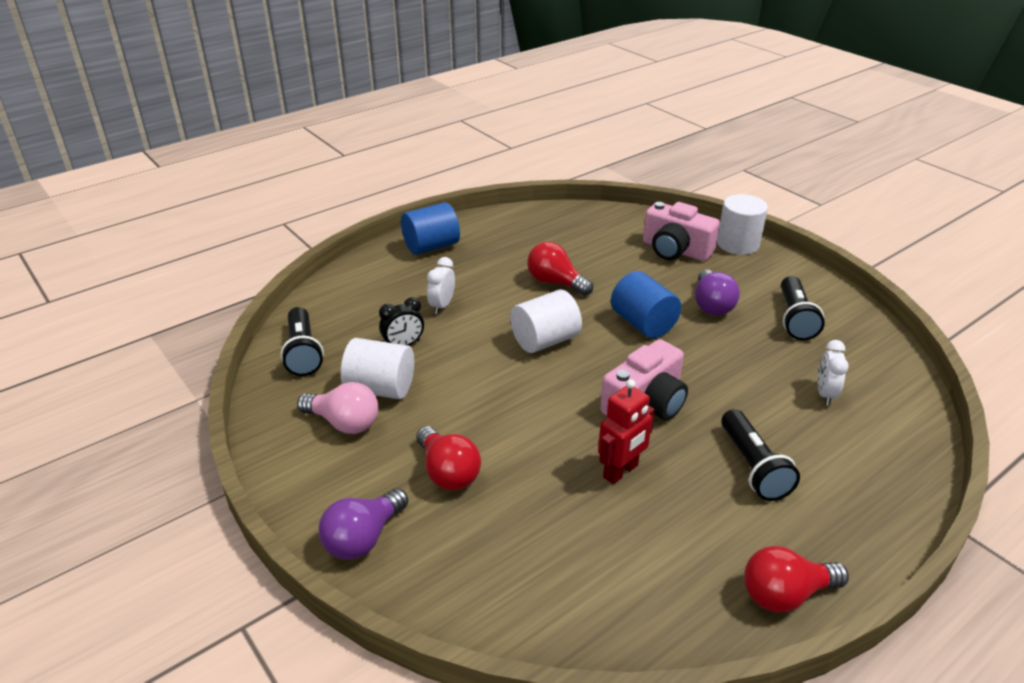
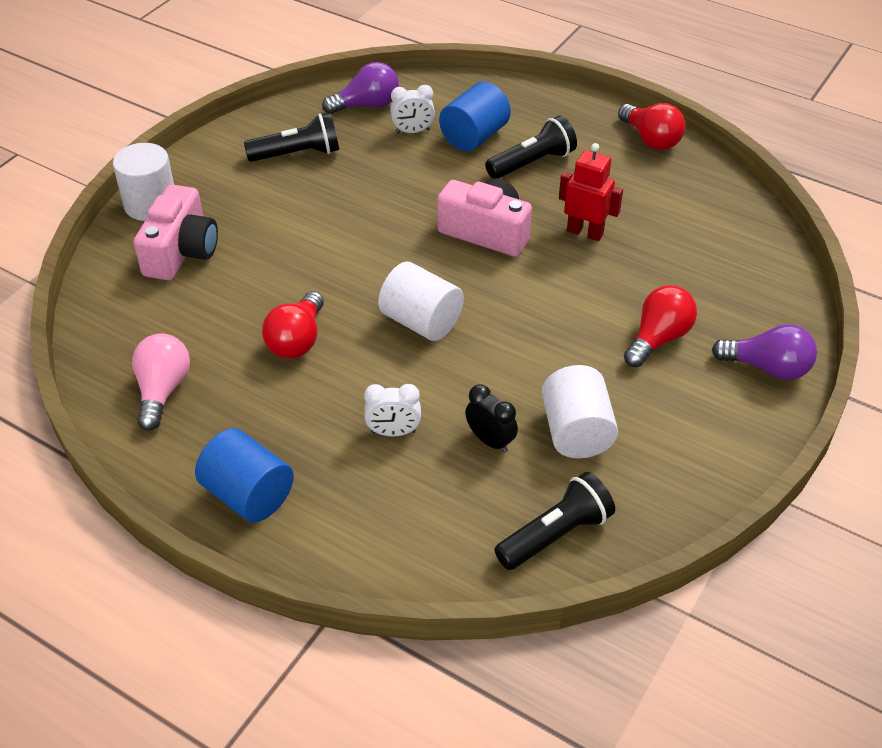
camera: 110 degrees left, 10 degrees up
pink light bulb [297,382,378,434] -> pink light bulb moved to [132,333,190,431]
blue cylinder [611,271,681,338] -> blue cylinder moved to [439,82,511,151]
purple light bulb [695,270,740,315] -> purple light bulb moved to [322,62,399,114]

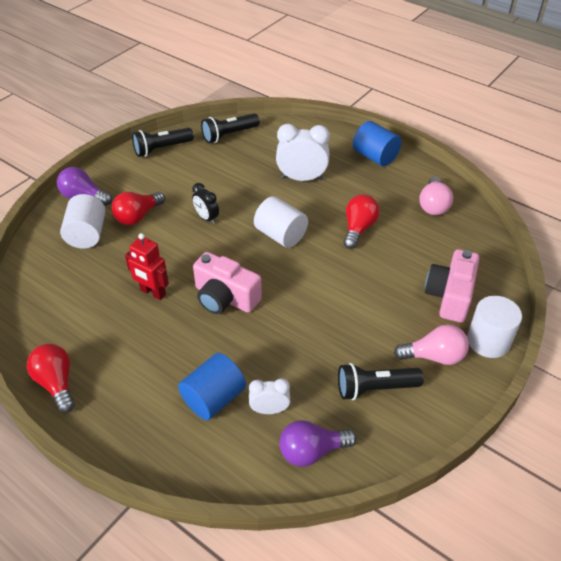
camera: 175 degrees left, 0 degrees up
white clock [364,384,421,437] -> white clock [276,124,330,181], size x1.74
black clock [465,384,518,453] -> black clock moved to [192,183,219,224]
black flashlight [485,116,577,179] -> black flashlight moved to [132,128,194,157]
white cylinder [542,365,618,458] -> white cylinder moved to [60,194,106,249]
none -> pink light bulb [394,324,469,365]

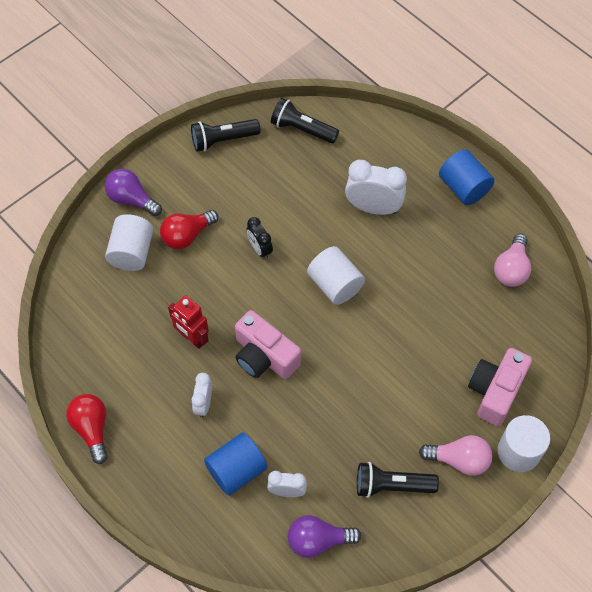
camera: 10 degrees right, 15 degrees up
black flashlight [201,113,260,143] -> black flashlight turned 45 degrees clockwise [271,98,339,144]
red light bulb [344,194,380,249] -> none
none -> white clock [192,373,212,418]

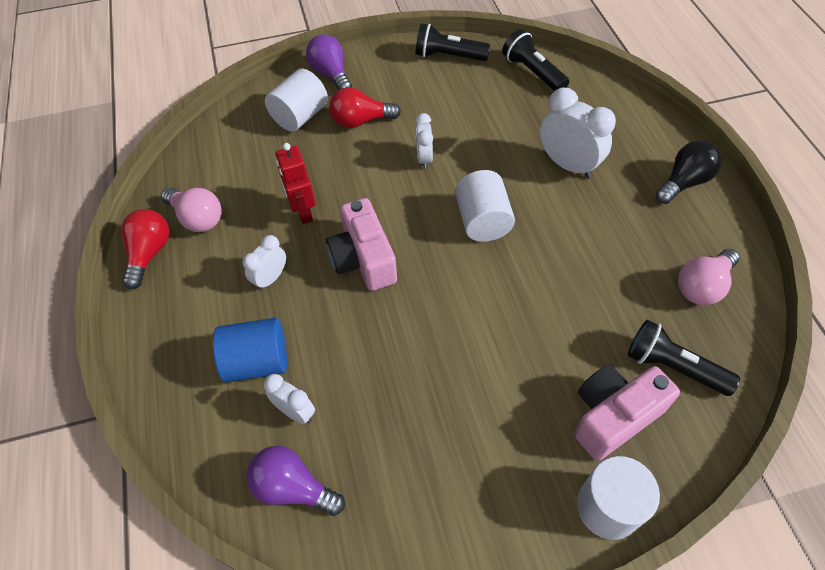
camera: 30 degrees right, 5 degrees down
black clock [247,217,273,259] -> white clock [415,113,433,169]
black flashlight [357,462,439,498] -> black flashlight moved to [628,320,740,396]
pink light bulb [419,435,492,476] -> pink light bulb moved to [161,188,222,232]
blue cylinder [439,149,495,205] -> black light bulb [655,141,722,204]

